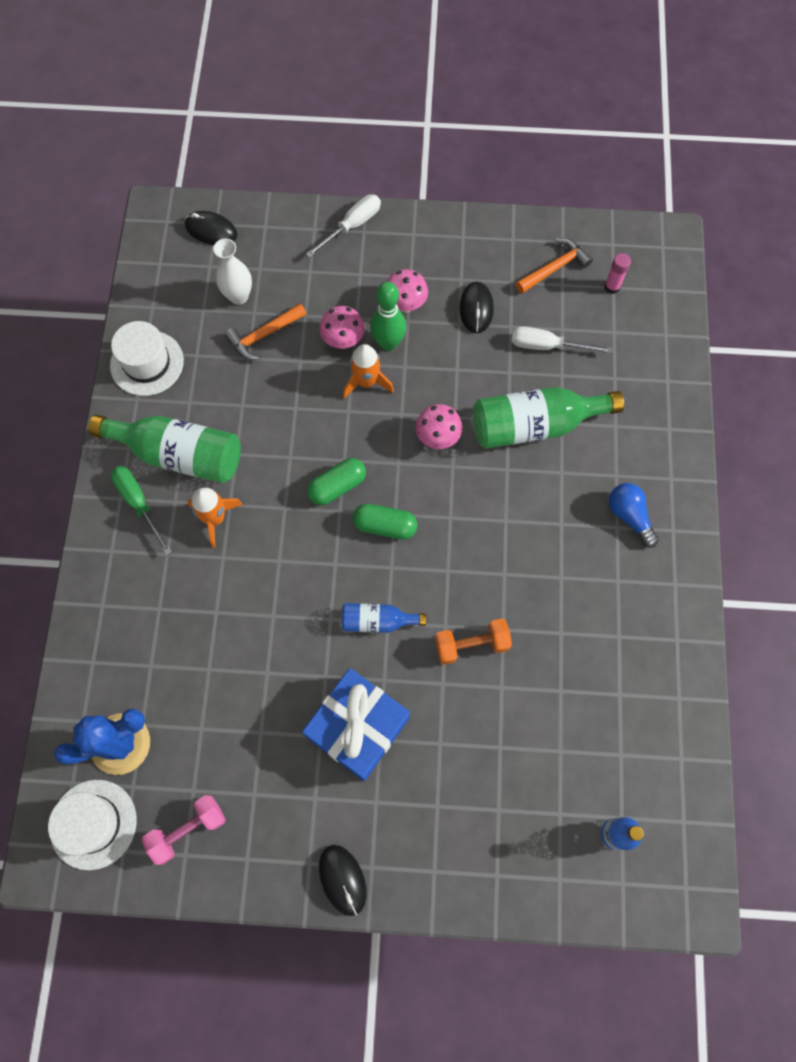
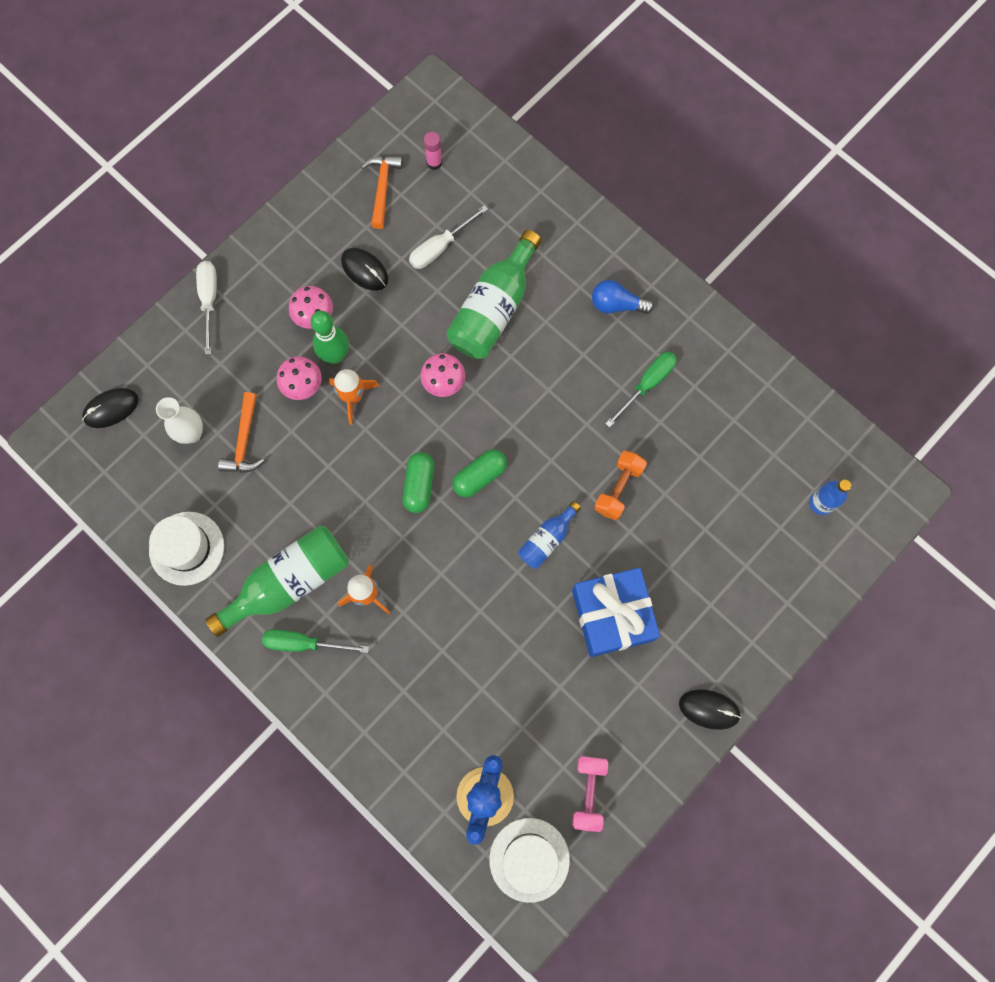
camera: 50 degrees left, 5 degrees up
none -> green screwdriver [605,352,677,428]

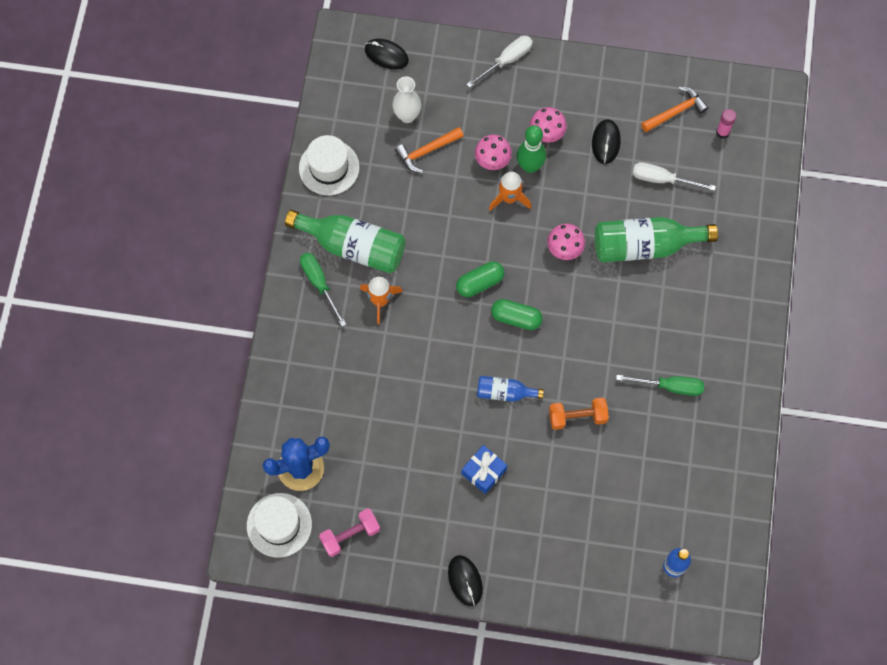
camera: 55 degrees right, 5 degrees down
blue gift [572,567,660,657] -> blue gift [462,445,507,494], size x0.56
blue light bulb [592,280,654,314] -> none

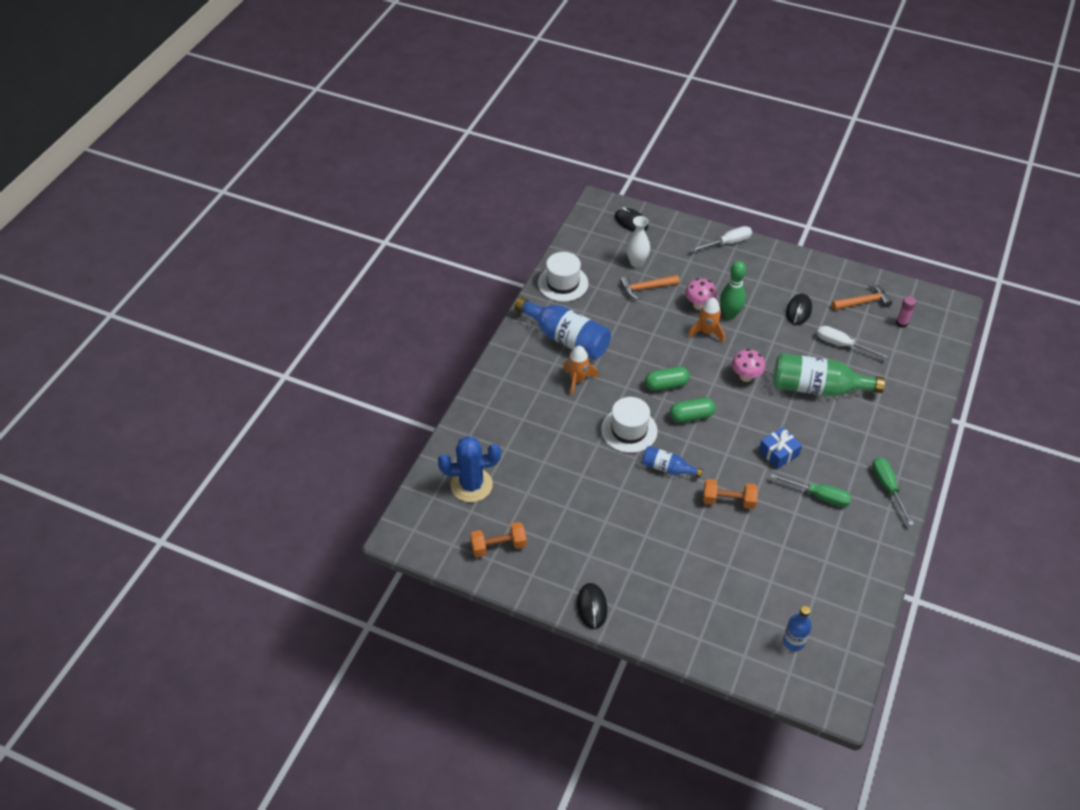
camera: 15 degrees right, 20 degrees down
white hat [247,493,312,558] -> white hat moved to [601,397,658,453]
green bottle [285,210,405,273] -> blue bottle [515,297,611,360]
green screwdriver [300,253,346,327] -> green screwdriver moved to [872,457,914,526]
pink dumbbell [319,508,380,557] -> orange dumbbell [470,522,527,557]
blue gift [462,445,507,494] -> blue gift moved to [759,427,802,469]
green capsule [491,299,543,330] -> green capsule turned 45 degrees counterclockwise [670,398,716,423]
pink mushroom [530,107,567,143] -> none

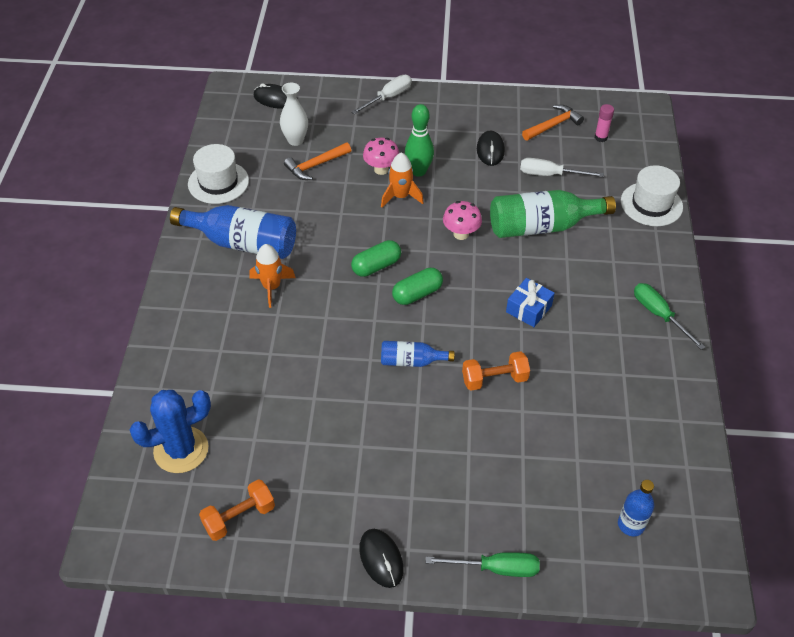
camera: 20 degrees left, 0 degrees up
white hat [601,397,658,453] -> white hat moved to [621,165,683,226]
green screwdriver [771,474,851,507] -> green screwdriver moved to [426,552,540,577]

